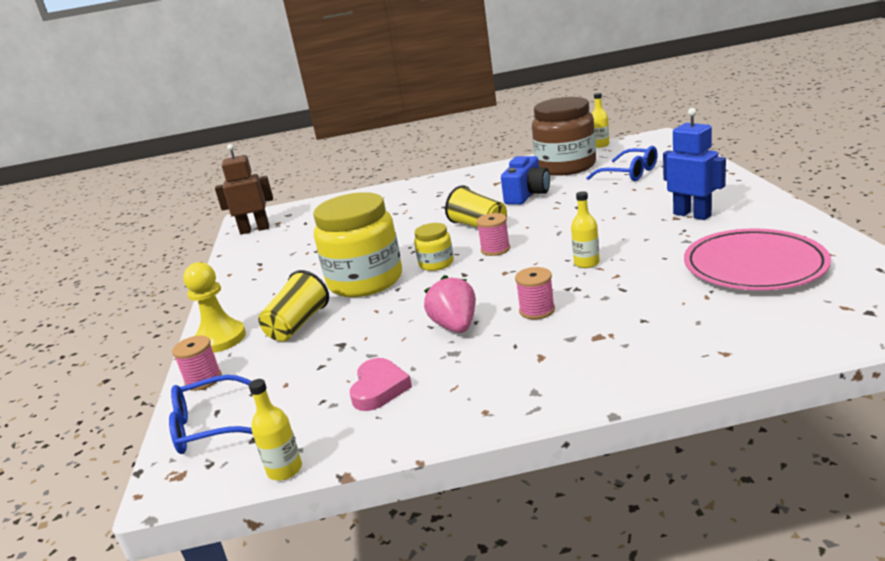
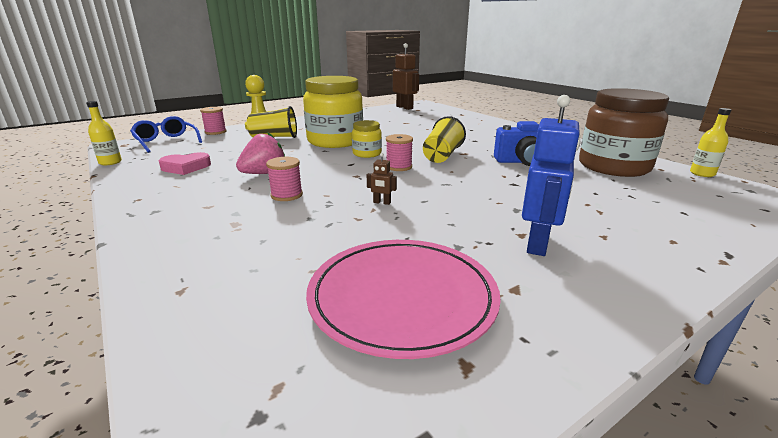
camera: 60 degrees right, 0 degrees up
yellow bottle [571,191,600,268] -> brown robot [367,153,397,205]
blue glasses [587,146,658,181] -> none

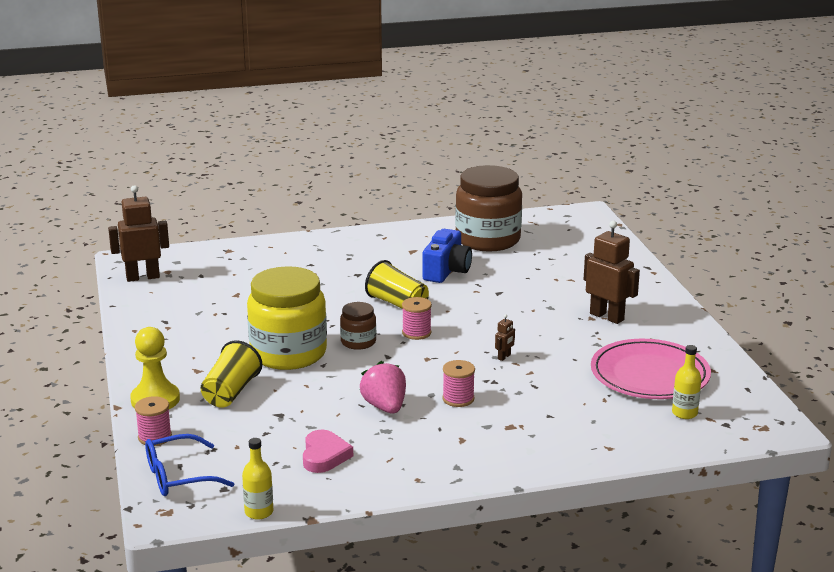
camera: 70 degrees left, 0 degrees up
yellow jar [352,120,382,158] -> brown jar [340,302,376,350]
blue robot [522,95,581,256] -> brown robot [584,221,640,324]
yellow bottle [690,108,731,177] -> yellow bottle moved to [672,345,701,419]

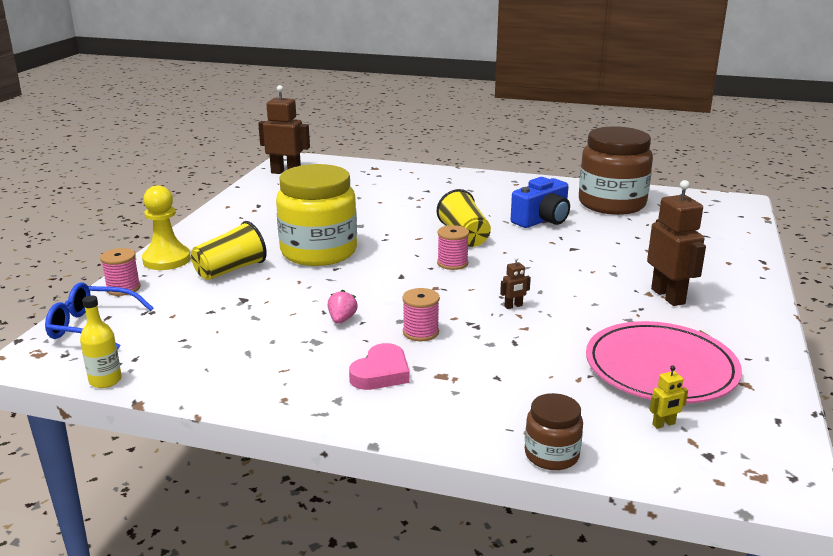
camera: 30 degrees right, 0 degrees up
pink heart [303,430,353,473] -> pink heart moved to [349,343,410,390]
brown jar [340,302,376,350] -> brown jar moved to [525,393,583,470]
pink strawberry [360,361,406,414] -> pink strawberry [328,290,358,324], size x0.58
yellow bottle [672,345,701,419] -> yellow robot [650,366,688,429]

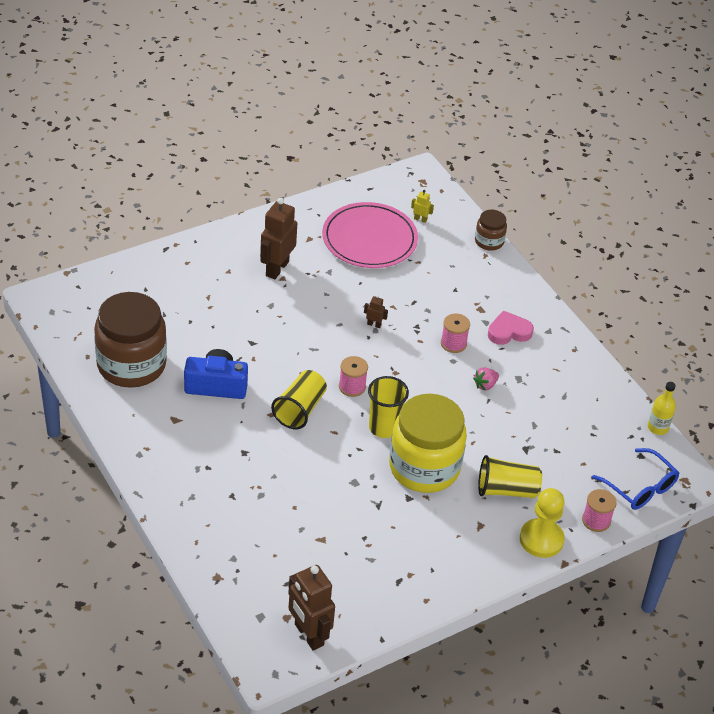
camera: 140 degrees left, 20 degrees up
none -> yellow cup [368,376,409,438]

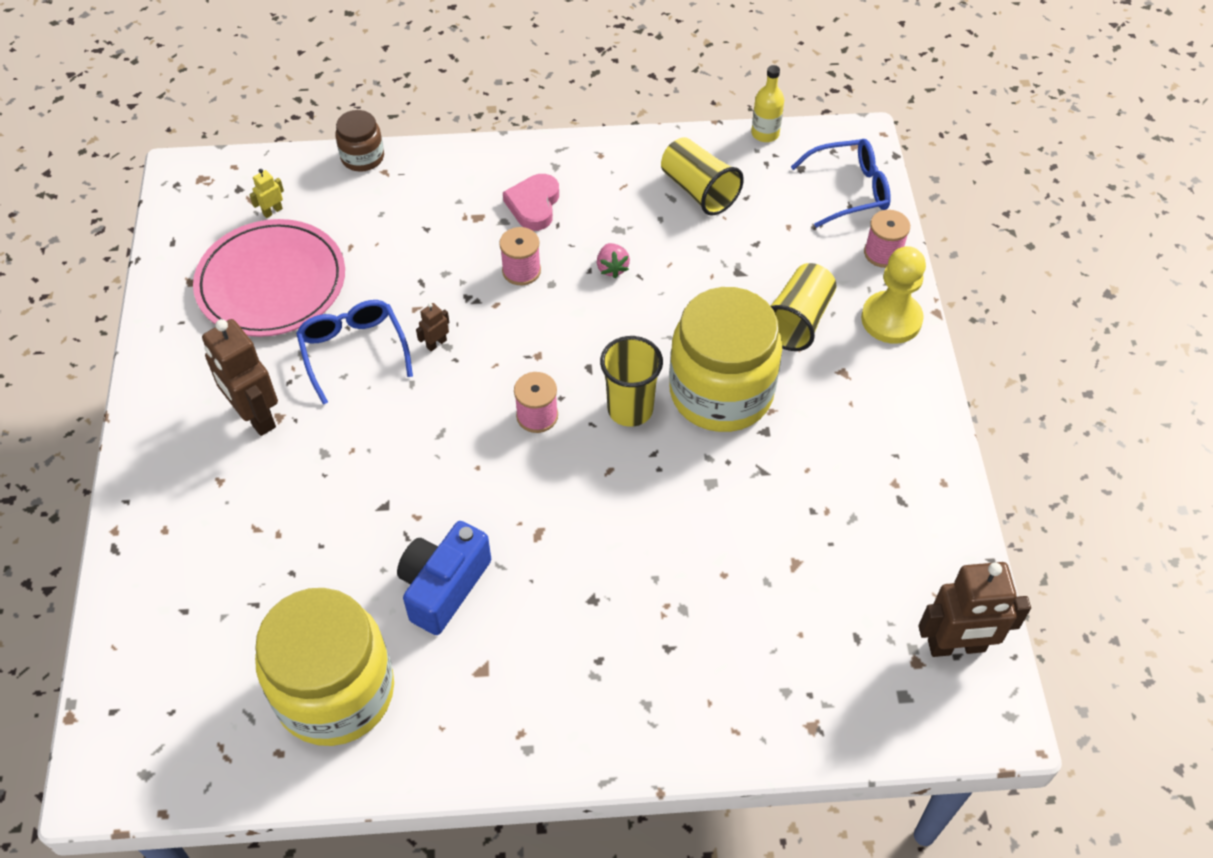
camera: 60 degrees left, 10 degrees up
brown jar [94,292,167,388] -> yellow jar [255,588,394,746]
yellow cup [271,370,327,429] -> yellow cup moved to [661,137,744,216]
none -> blue glasses [296,300,413,405]

